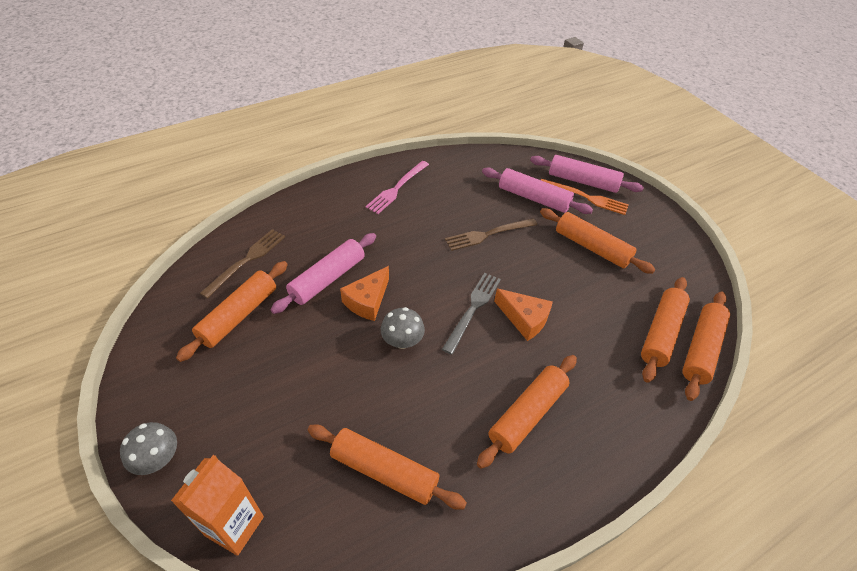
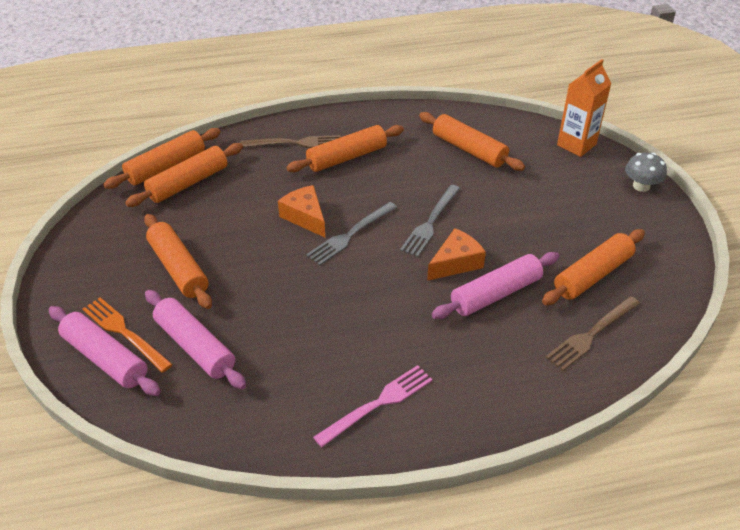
camera: 160 degrees left, 5 degrees down
grey mushroom [381,307,425,349] -> grey fork [400,185,460,257]
brown fork [445,218,537,251] -> brown fork moved to [241,135,340,148]

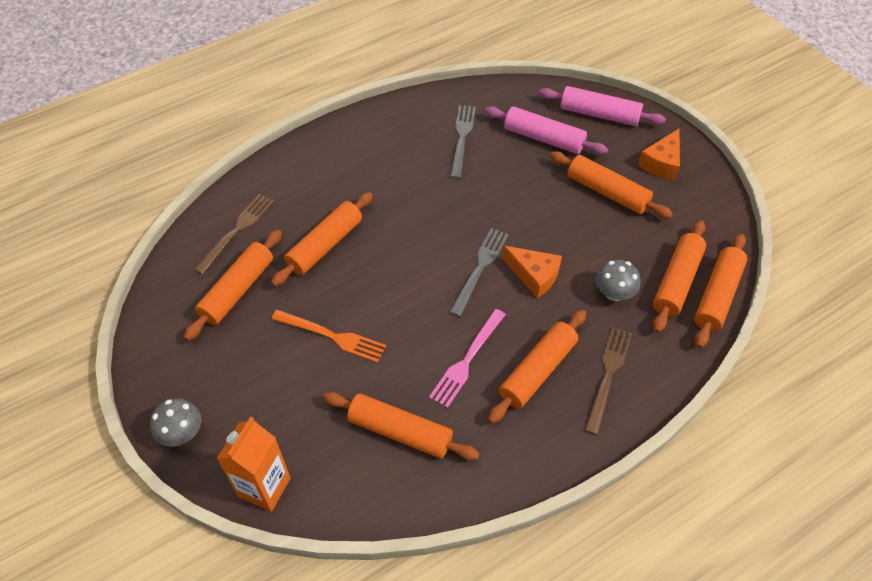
camera: 160 degrees right, 10 degrees up
orange fork [82,297,173,373] -> orange fork moved to [271,310,386,363]
brown fork [241,135,340,148] -> brown fork turned 135 degrees clockwise [584,327,632,435]
pink fork [313,365,433,447] -> pink fork moved to [429,309,506,408]
grey fork [400,185,460,257] -> grey fork moved to [450,105,476,179]
orange cheese [427,228,486,281] -> orange cheese moved to [638,128,680,180]
pink rolling pin [431,252,559,319] -> orange rolling pin [271,192,373,287]
none -> grey mushroom [596,260,640,301]

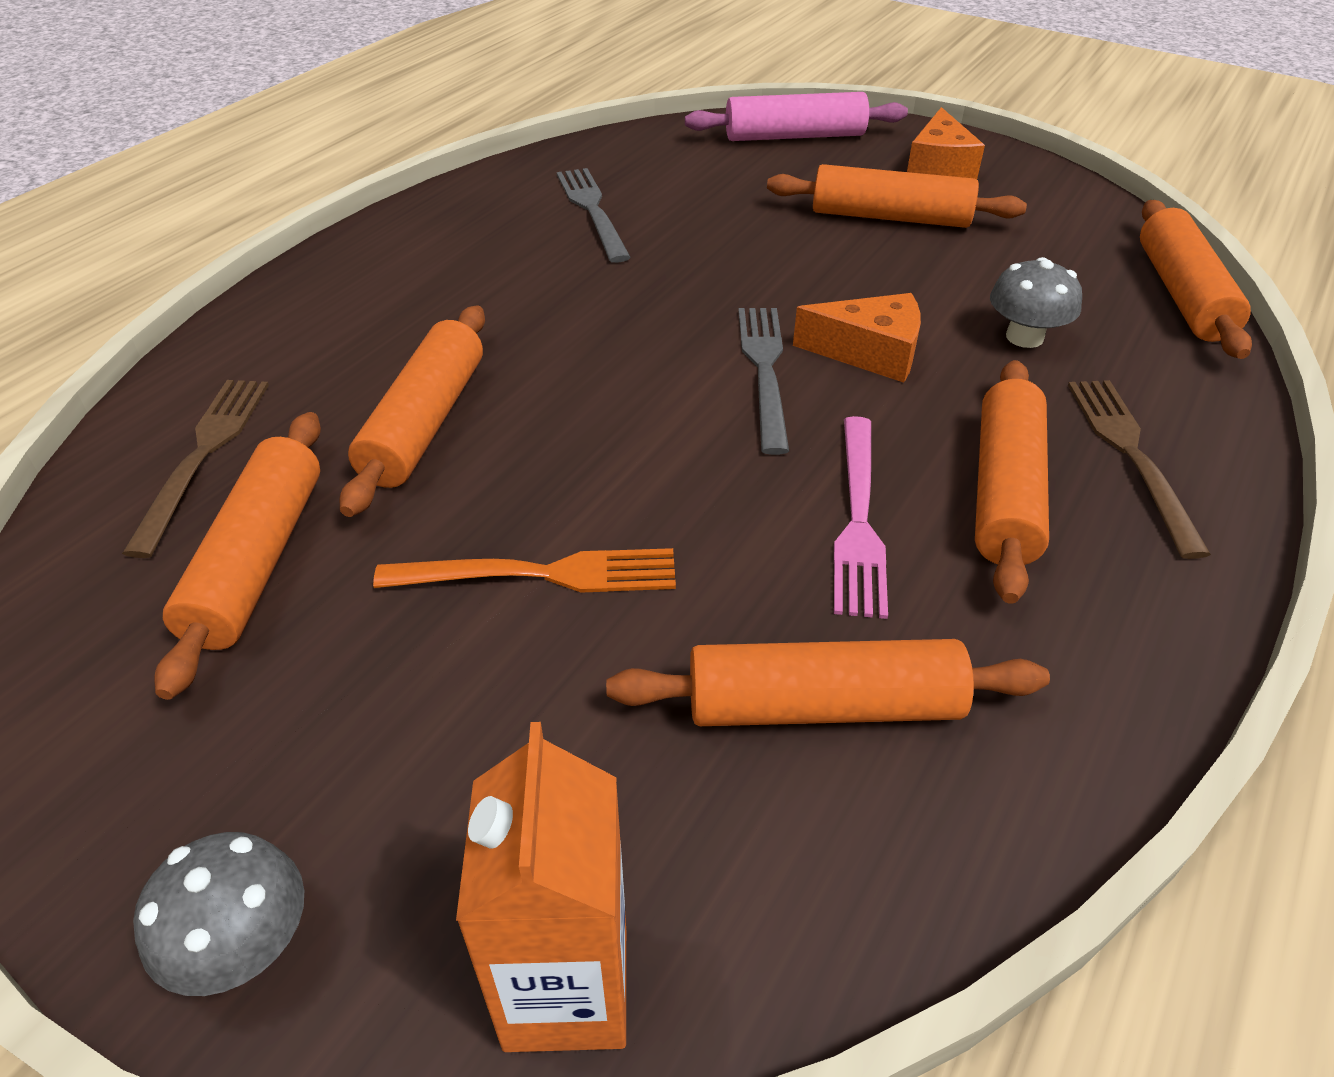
camera: 25 degrees left, 10 degrees down
pink rolling pin [485,106,608,155] -> none
orange rolling pin [653,220,706,333] -> none

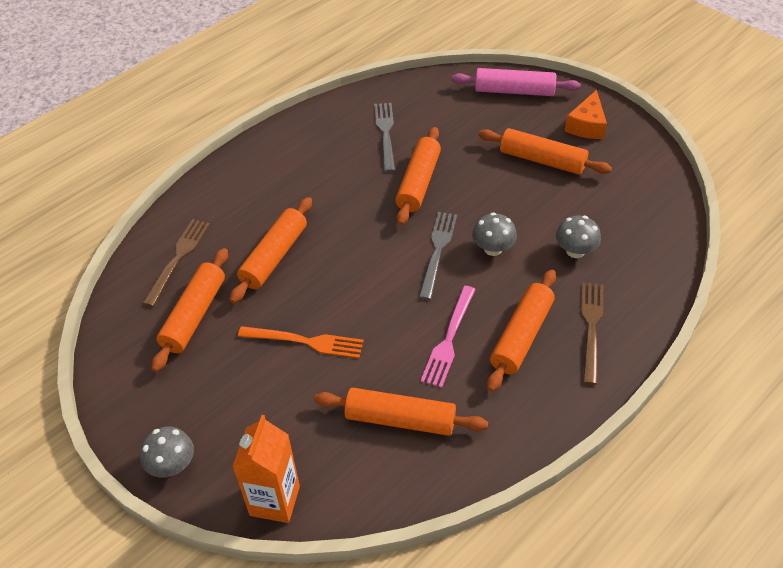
camera: 15 degrees right, 5 degrees up
orange cheese [793,293,921,383] -> grey mushroom [472,213,517,256]
orange rolling pin [1140,200,1252,359] -> orange rolling pin moved to [395,127,441,225]

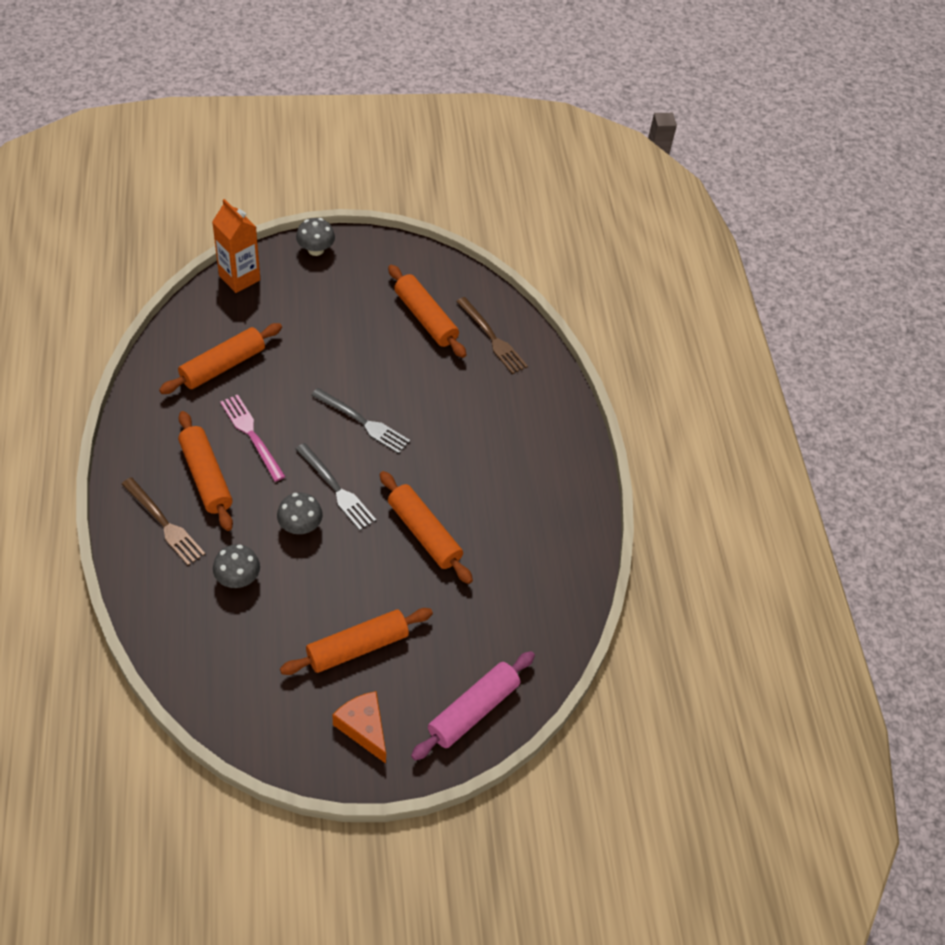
camera: 120 degrees right, 5 degrees up
orange rolling pin [230,197,312,304] -> none
orange fork [238,326,364,358] -> none
grey fork [374,103,395,172] -> grey fork moved to [311,388,410,454]

